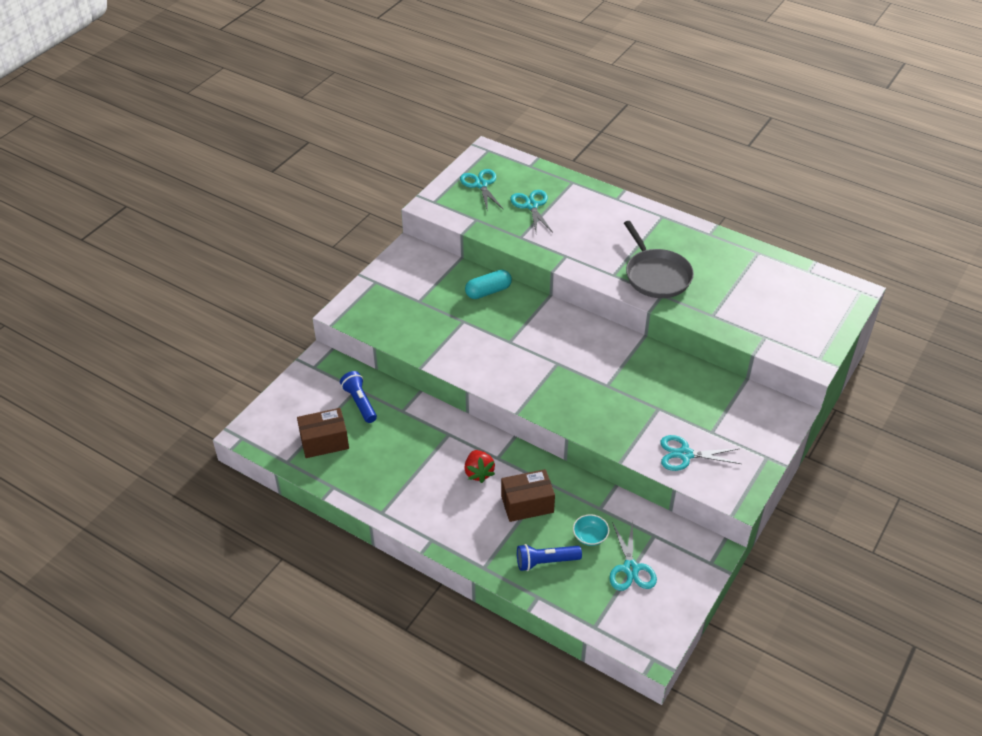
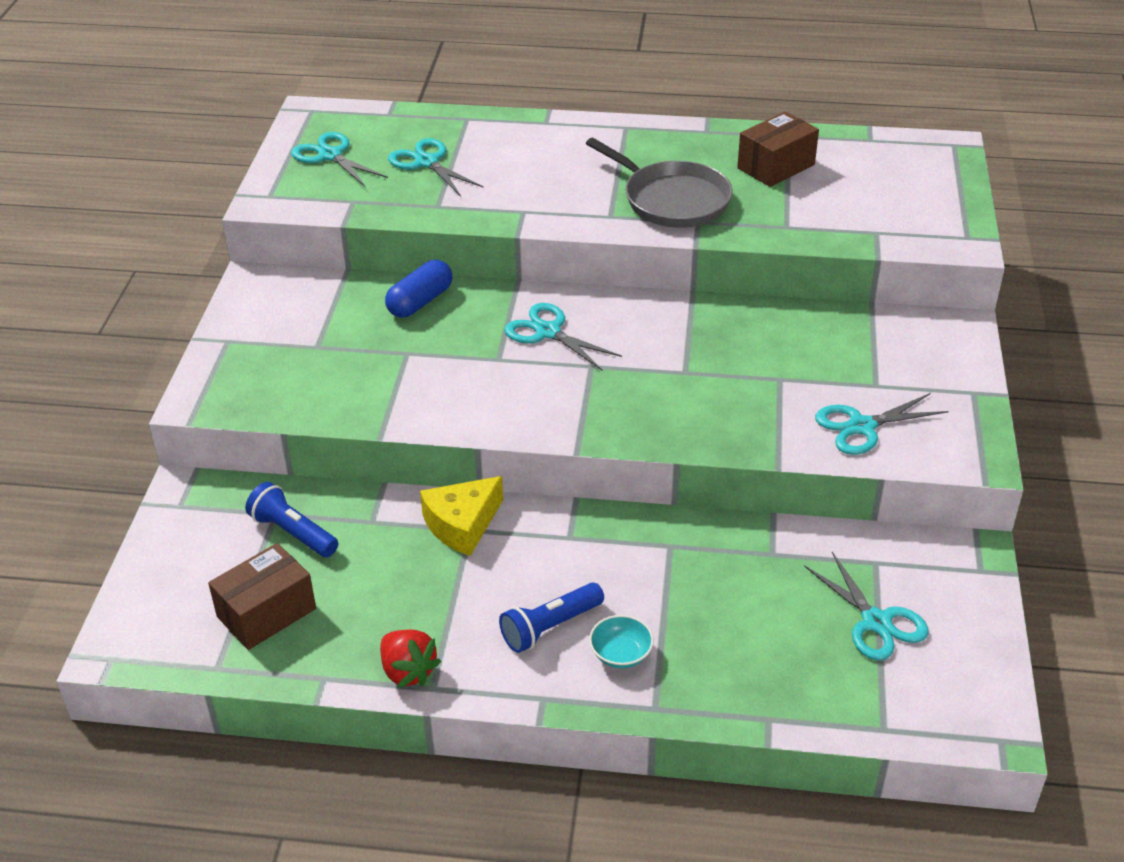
camera: 25 degrees left, 5 degrees down
red strawberry [464,450,495,483] -> red strawberry moved to [380,629,441,688]
turquoise capsule [465,270,512,299] -> blue capsule [385,260,452,318]
brown box [501,469,555,522] -> brown box moved to [737,112,819,187]
blue flashlight [517,544,582,571] -> blue flashlight moved to [499,582,604,653]
turquoise bowl [573,514,609,546] -> turquoise bowl moved to [589,615,654,668]
none -> yellow cheese [420,476,503,556]
none -> turquoise scissors [504,303,622,370]

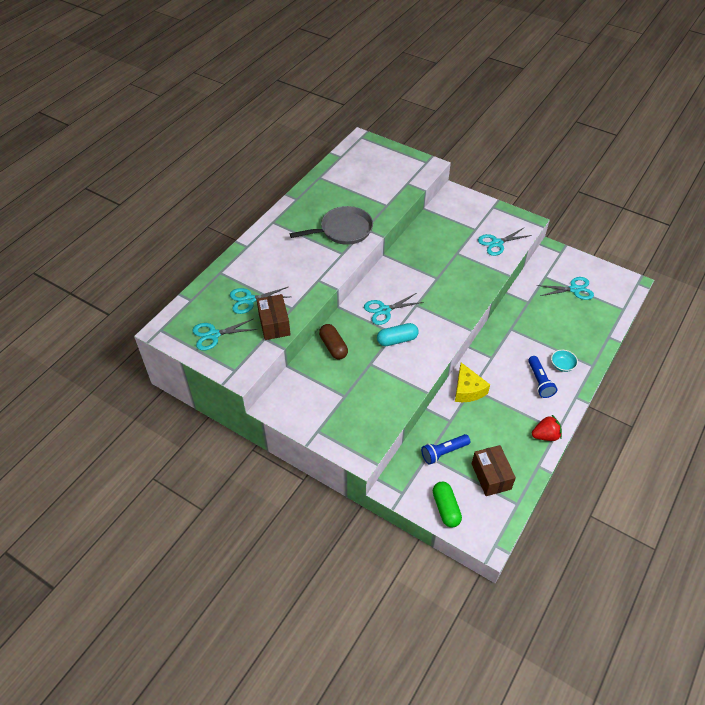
camera: 65 degrees left, 10 degrees up
blue capsule [385,260,452,318] -> brown capsule [319,324,348,359]
brown box [737,112,819,187] -> brown box moved to [257,294,291,340]
turquoise scissors [815,393,949,455] -> turquoise scissors turned 60 degrees clockwise [478,228,532,256]
none -> turquoise capsule [377,323,419,346]
none -> green capsule [433,481,462,527]

